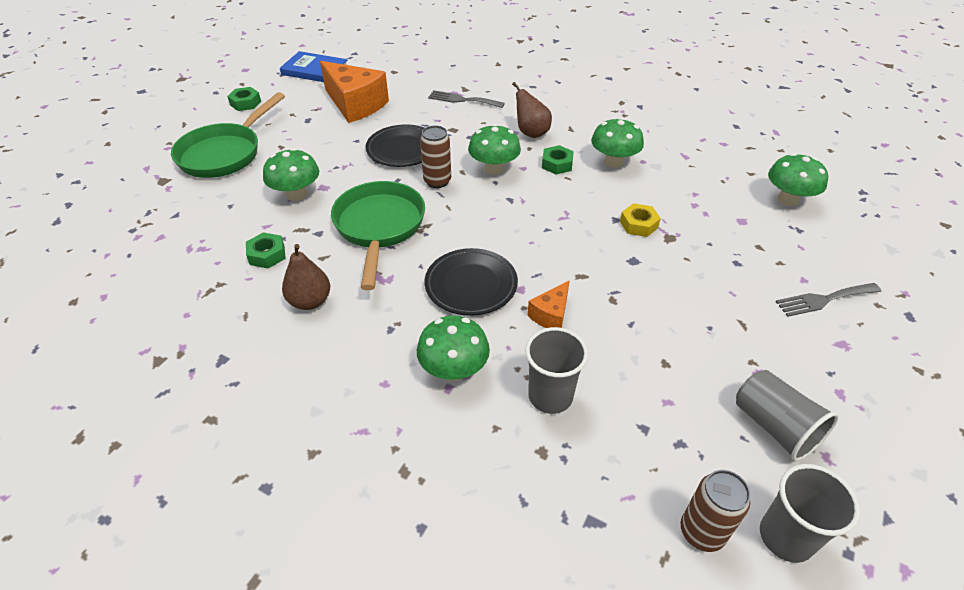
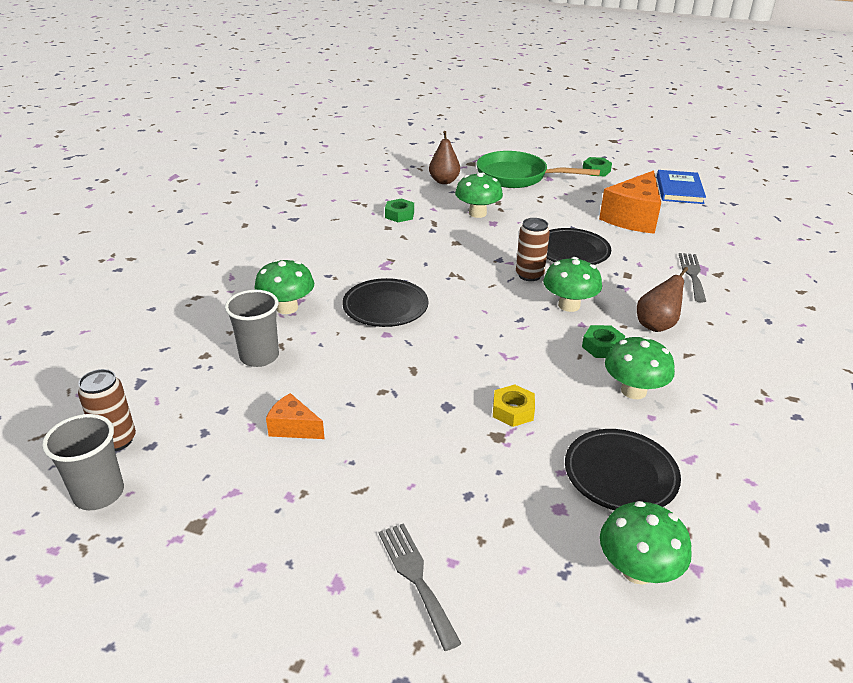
camera: 80 degrees right, 10 degrees down
brown pear [282,244,330,310] -> brown pear moved to [429,131,460,184]
green pan [331,181,425,290] -> none
orange cheese [528,280,570,328] -> orange cheese moved to [266,393,325,439]
grey cup [736,370,839,462] -> none
none -> black plate [565,429,681,510]

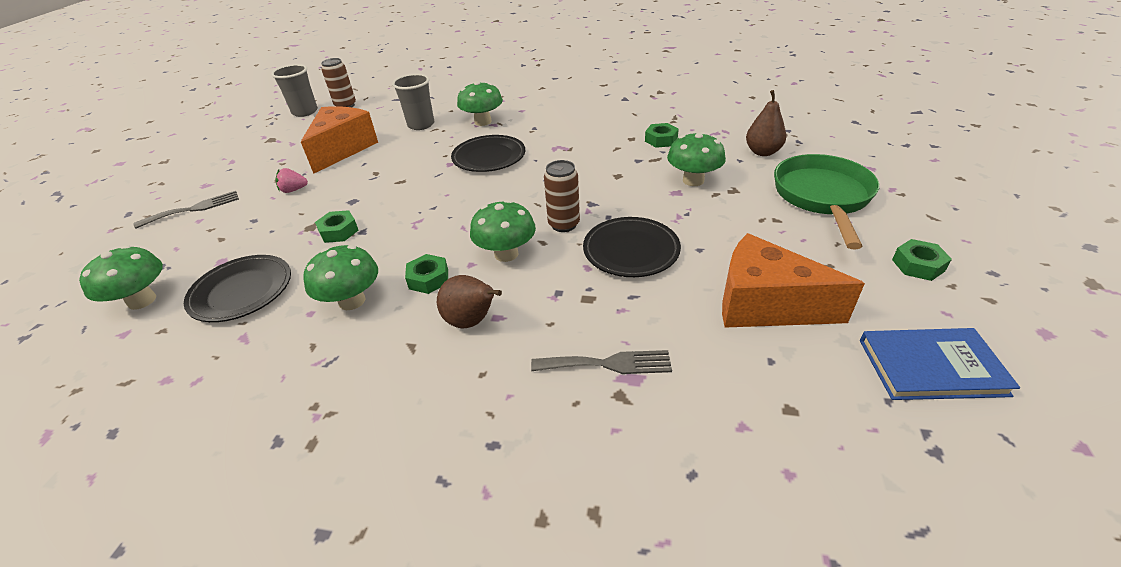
camera: 85 degrees right, 5 degrees up
orange cheese [266,393,325,439] -> orange cheese [301,106,378,174], size x2.03
yellow nut [493,384,535,427] -> green nut [315,210,358,243]
none -> pink strawberry [275,168,308,193]

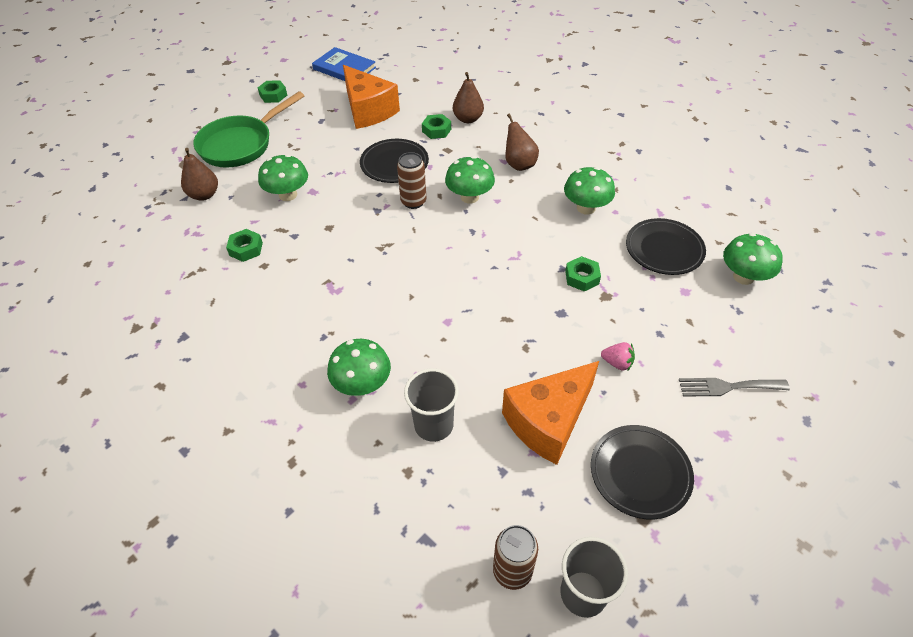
camera: 150 degrees left, 10 degrees up
green nut [405,254,448,294] -> green nut moved to [422,114,451,139]
black plate [451,135,525,172] -> black plate moved to [591,425,694,519]
grey fork [531,350,672,374] -> brown pear [453,72,484,123]

